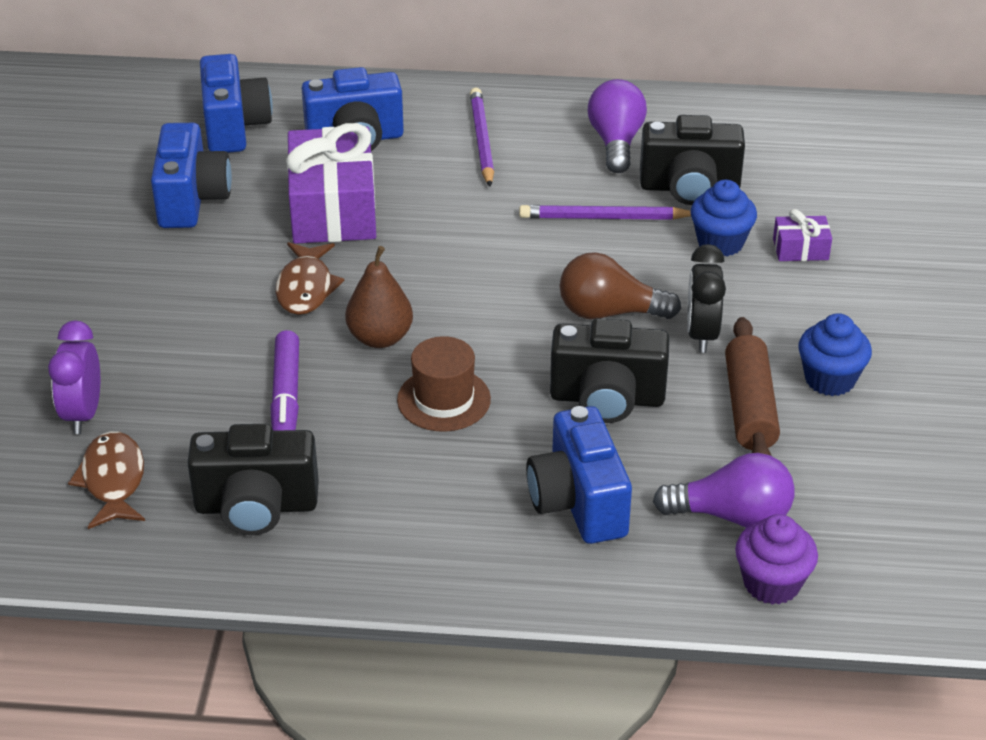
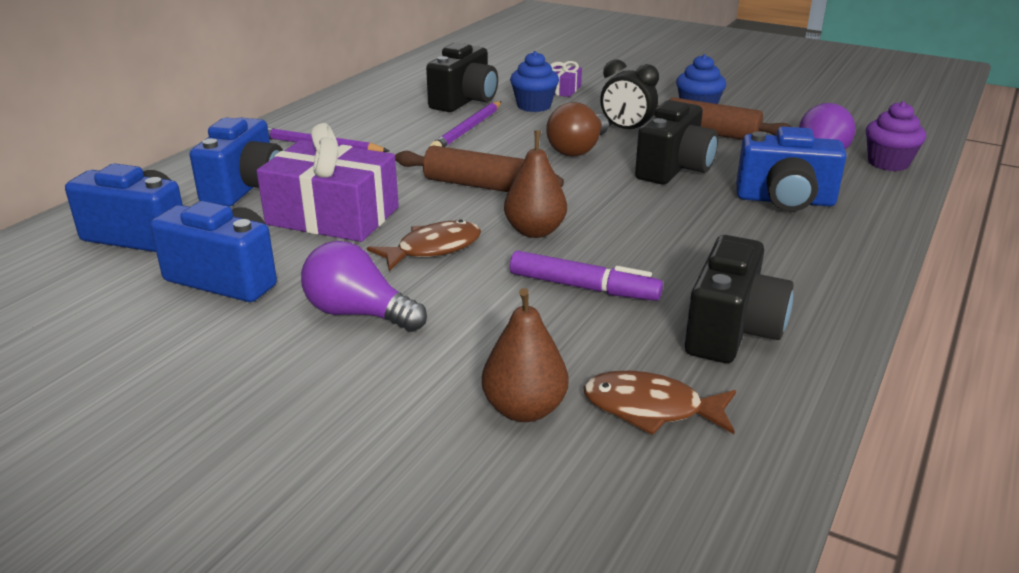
camera: 65 degrees left, 10 degrees down
purple clock [48,321,100,434] -> brown pear [482,288,568,422]
brown fish [275,242,344,315] -> brown fish turned 60 degrees counterclockwise [367,220,481,271]
brown hat [397,336,491,432] -> none
purple light bulb [588,79,647,173] -> purple light bulb moved to [301,241,427,332]
none -> brown rolling pin [395,146,564,192]

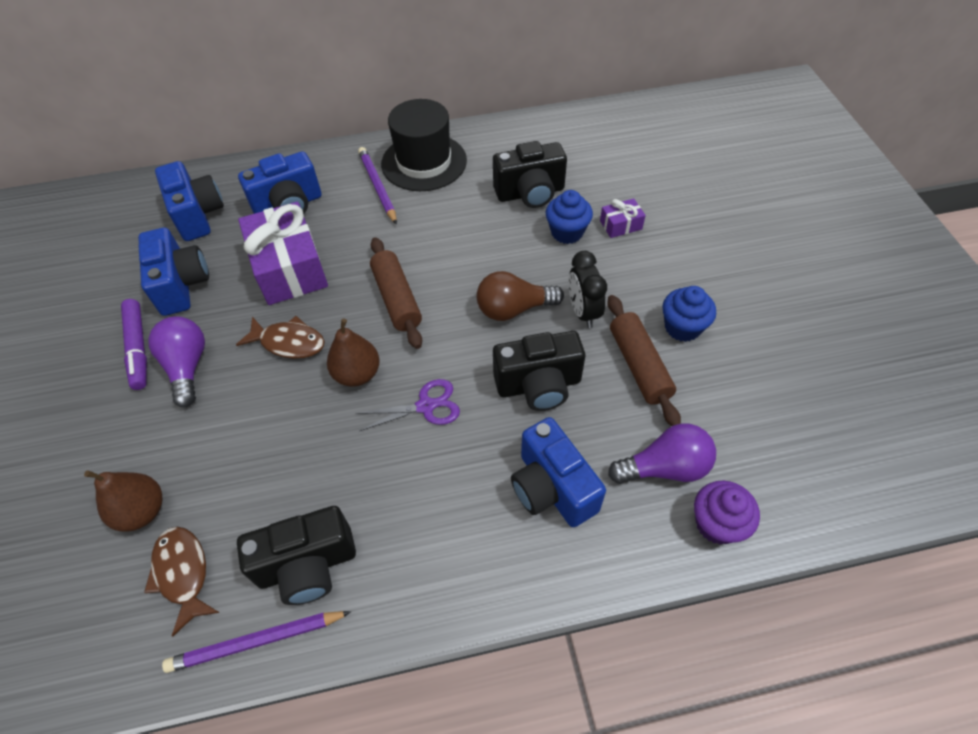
camera: 50 degrees right, 25 degrees up
purple pencil [430,101,502,147] -> purple pencil moved to [162,611,351,673]
purple marker [510,250,663,301] -> purple marker moved to [121,299,147,390]
none -> purple scissors [356,379,460,431]
none -> black hat [381,99,467,191]

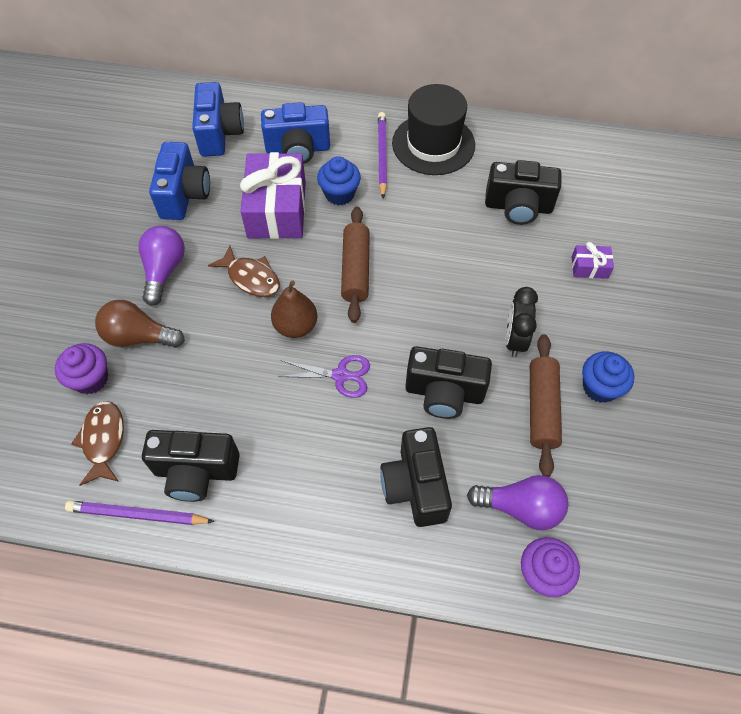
camera: 20 degrees right, 5 degrees up
brown pear [84,470,163,531] -> purple cupcake [55,343,108,394]
purple marker [121,299,147,390] -> none
brown light bulb [476,271,564,321] -> brown light bulb moved to [95,300,185,348]
blue camera [511,417,606,527] -> black camera [380,427,452,527]
blue cupcake [546,190,593,244] -> blue cupcake moved to [317,156,361,205]

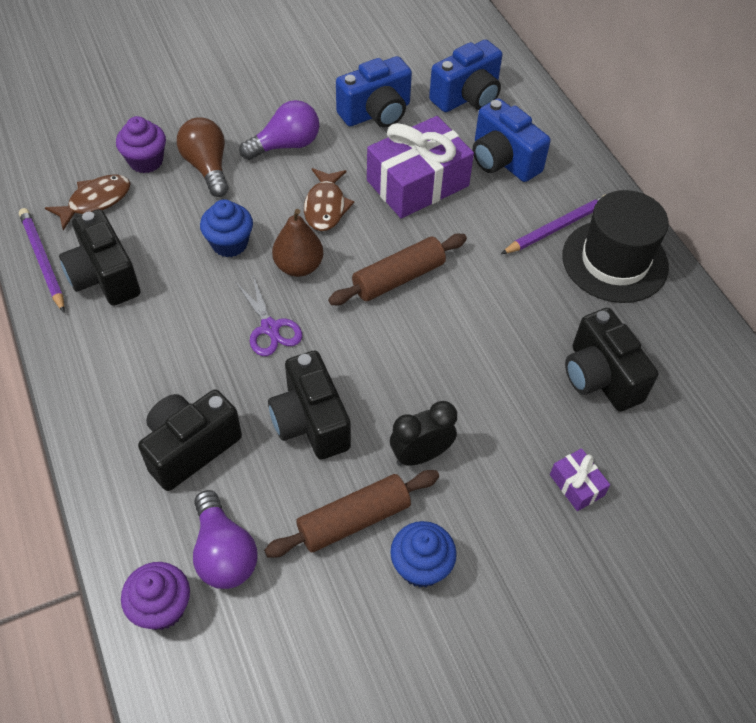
camera: 55 degrees right, 5 degrees down
blue cupcake [317,156,361,205] -> blue cupcake moved to [200,199,253,257]

